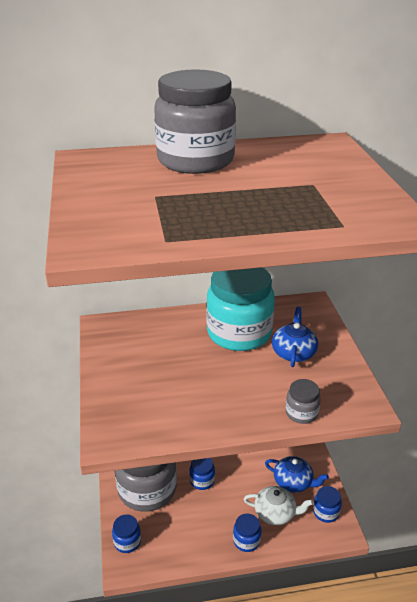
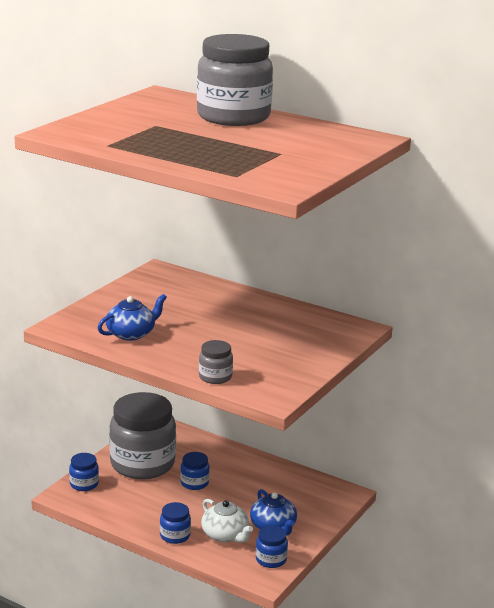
camera: 40 degrees right, 10 degrees down
turquoise jar [207,267,275,351] -> none
blue teapot [272,307,318,367] -> blue teapot moved to [98,294,167,341]

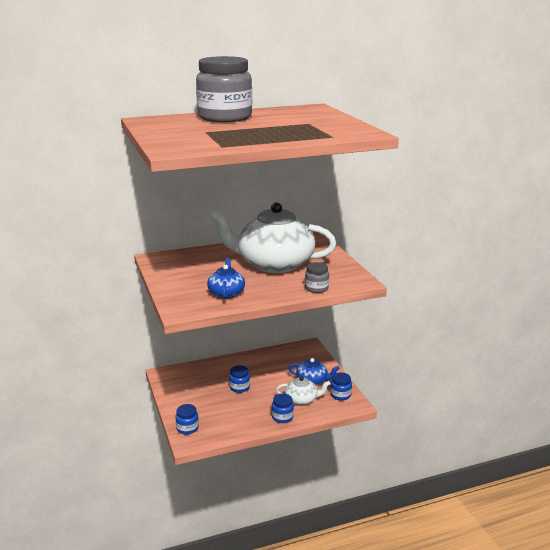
camera: 50 degrees left, 0 degrees up
grey jar [109,392,176,479] -> none
none -> white teapot [210,202,336,273]

